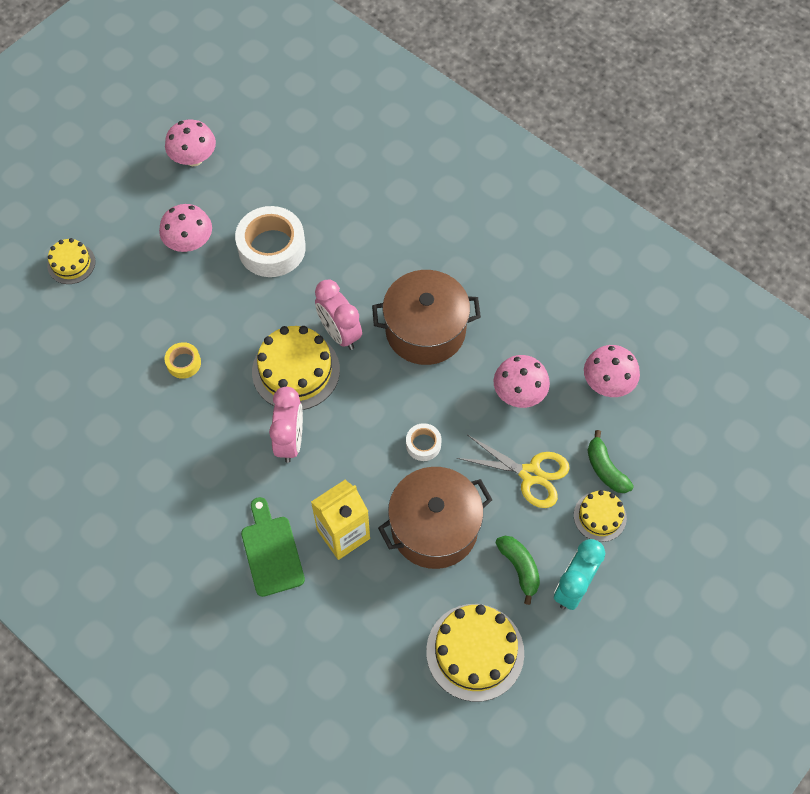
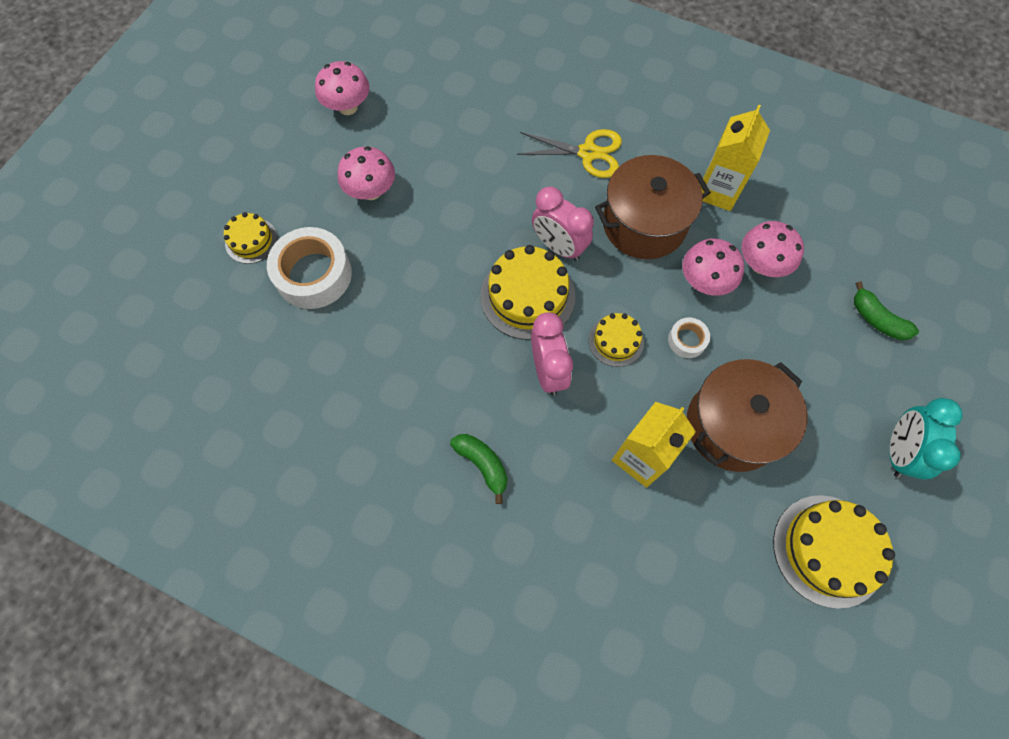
camera: 15 degrees left, 5 degrees up
yellow tape [165,342,201,379] -> none
white tape [235,206,306,277] -> white tape moved to [267,227,352,309]
green cutting board [241,497,305,597] -> none
yellow scissors [457,435,570,508] -> yellow scissors moved to [517,129,622,178]
green banana [495,536,540,605] -> green banana moved to [450,434,507,504]
yellow cake [574,490,627,542] -> yellow cake moved to [589,313,644,367]
pink mushroom [584,345,640,397] -> pink mushroom moved to [682,238,744,296]
none -> yellow carton [700,105,770,211]

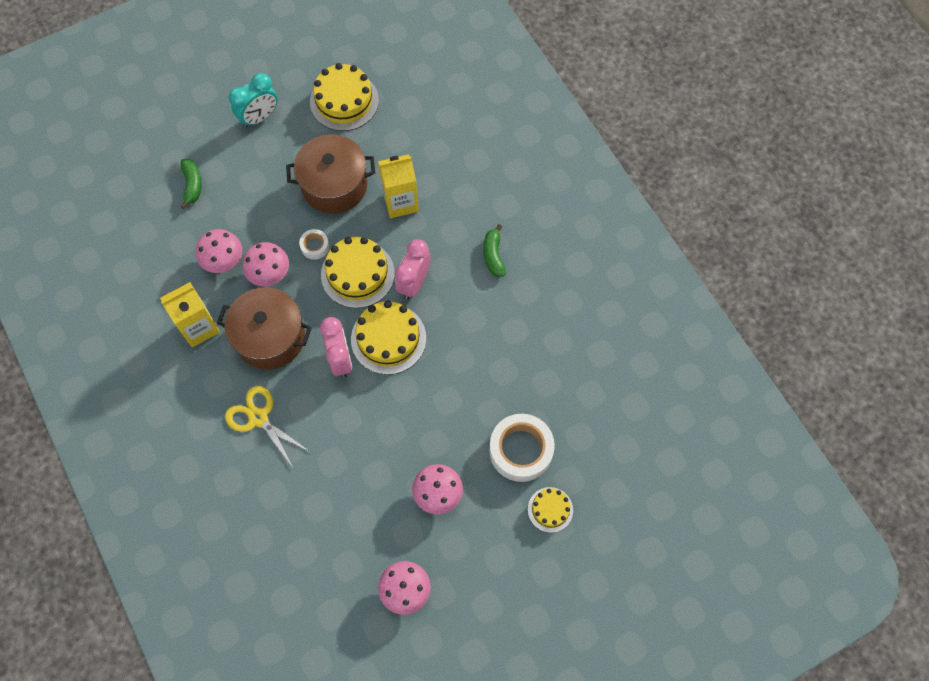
camera: 145 degrees left, 0 degrees up
yellow cake [589,313,644,367] -> yellow cake [321,237,395,308], size x1.76

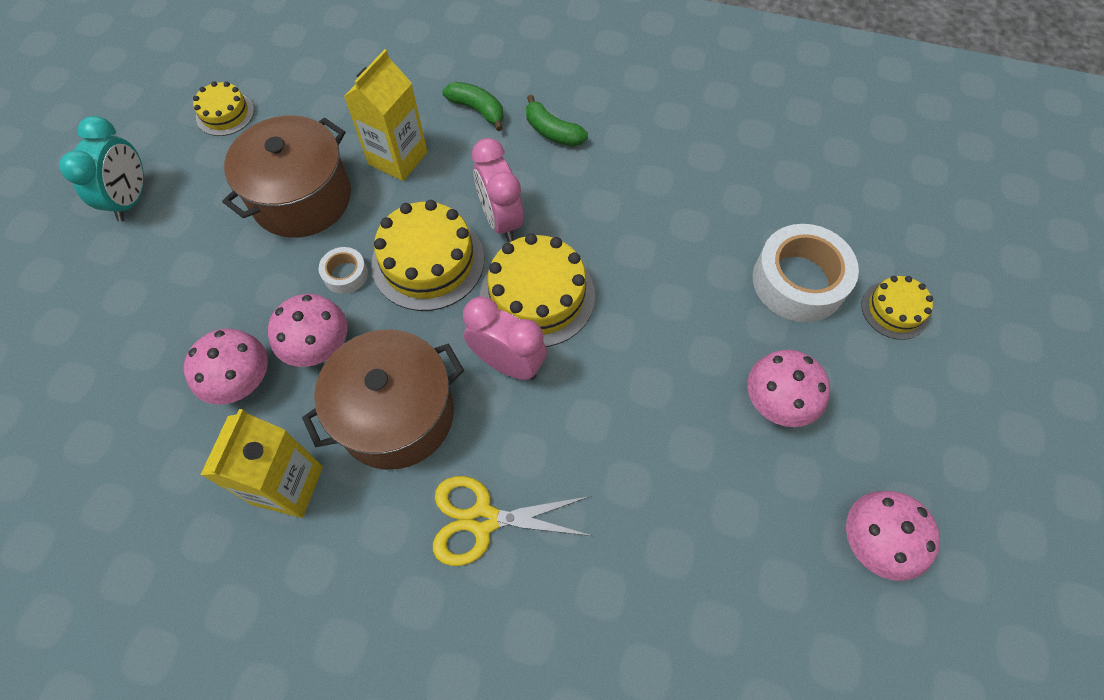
camera: 45 degrees left, 5 degrees down
green banana [181,159,202,209] -> green banana moved to [442,82,504,131]
yellow cake [310,63,379,131] -> yellow cake [193,81,254,136], size x0.57

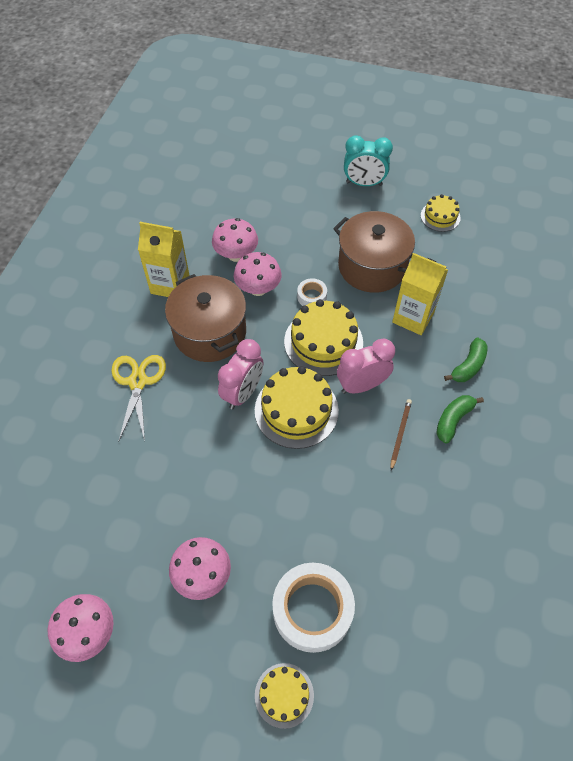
camera: 90 degrees right, 5 degrees down
none -> brown pencil [390,399,412,470]

